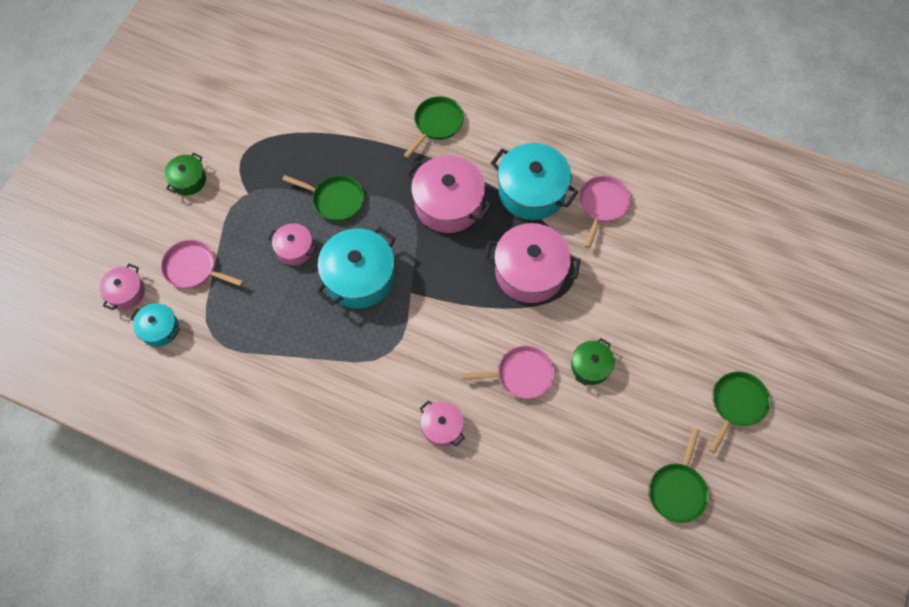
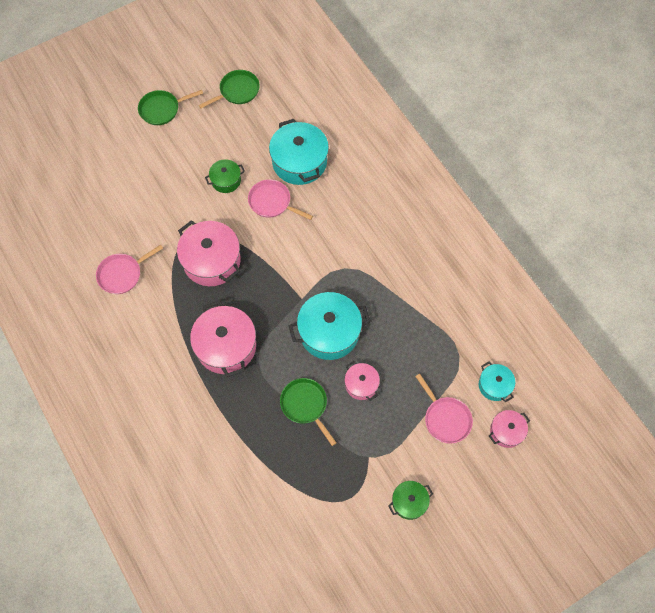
camera: 145 degrees left, 0 degrees up
green pan [404,96,464,158] -> none
pink pot [420,401,465,447] -> none
turquoise pot [491,143,578,220] -> turquoise pot moved to [269,119,329,185]

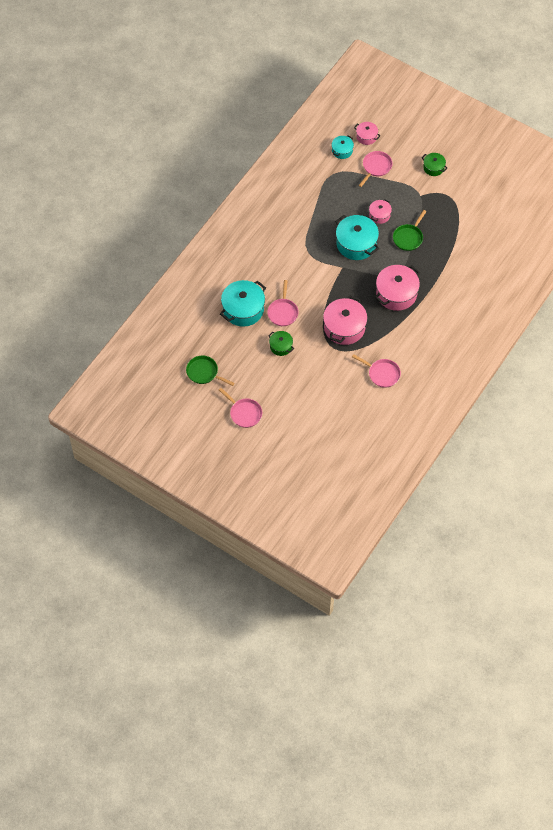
camera: 115 degrees left, 5 degrees down
green pan [138,90,203,125] -> pink pan [219,388,262,428]

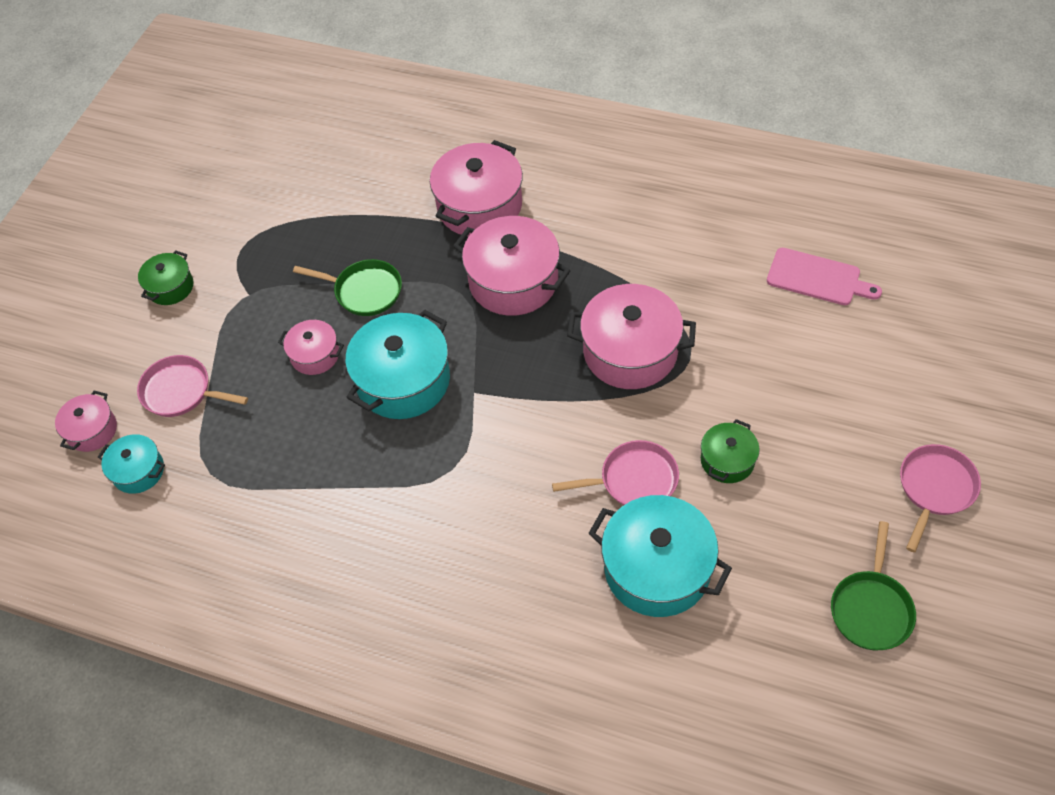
camera: 100 degrees left, 5 degrees down
pink pan [352,354,401,388] -> none
none -> pink pot [430,140,523,236]
none -> pink cutting board [767,248,882,305]

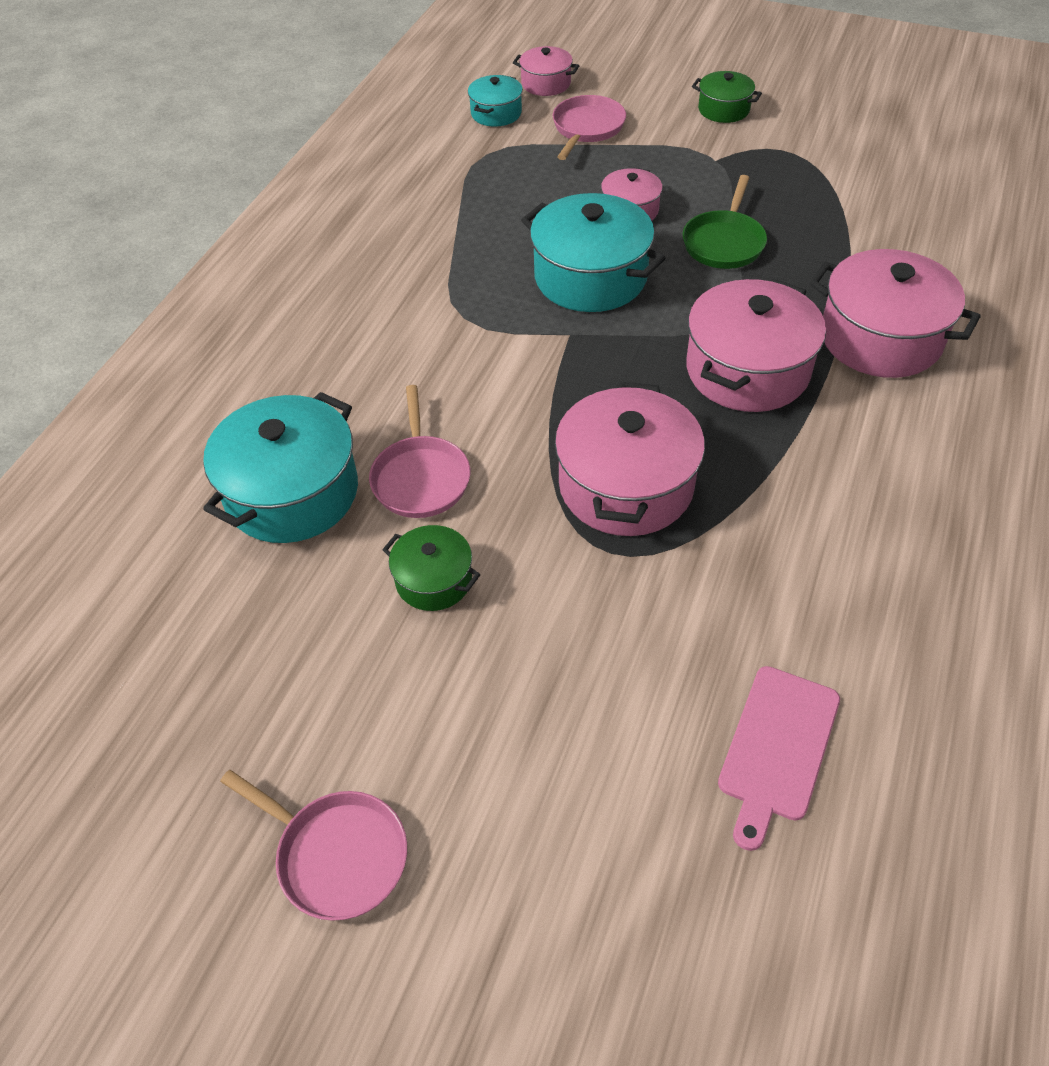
camera: 90 degrees right, 5 degrees down
green pan [831,521,916,650] -> none

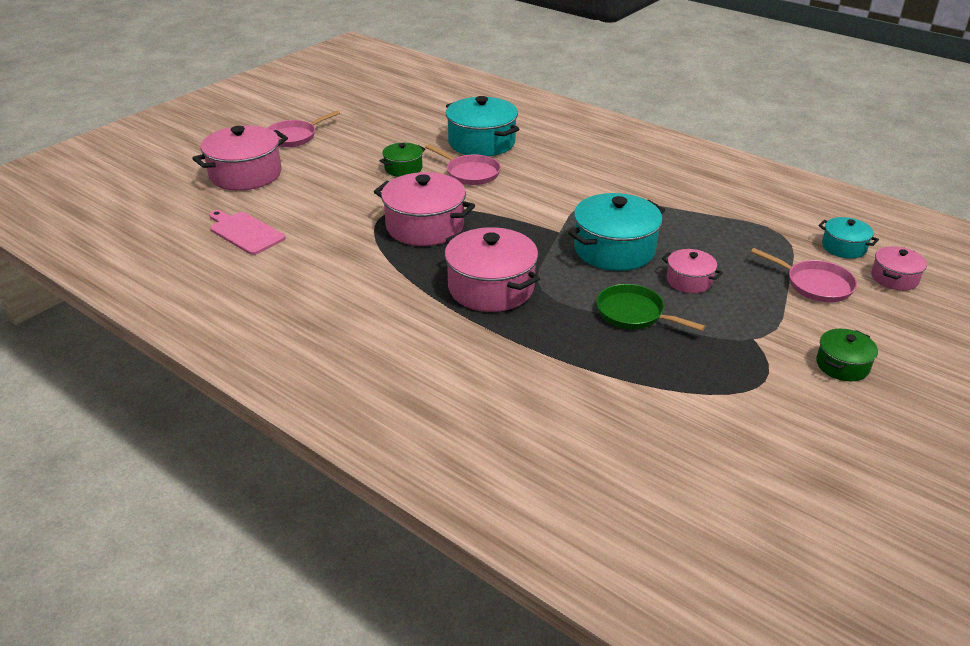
camera: 105 degrees right, 15 degrees down
pink pan [369,385,470,518] -> pink pan turned 150 degrees counterclockwise [425,144,501,185]
pink pot [810,249,981,378] -> pink pot moved to [192,125,288,191]

